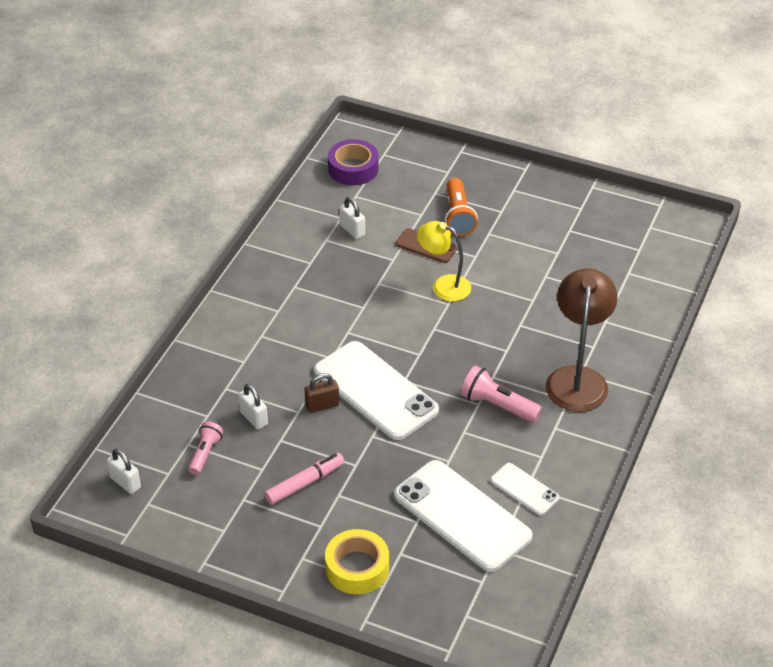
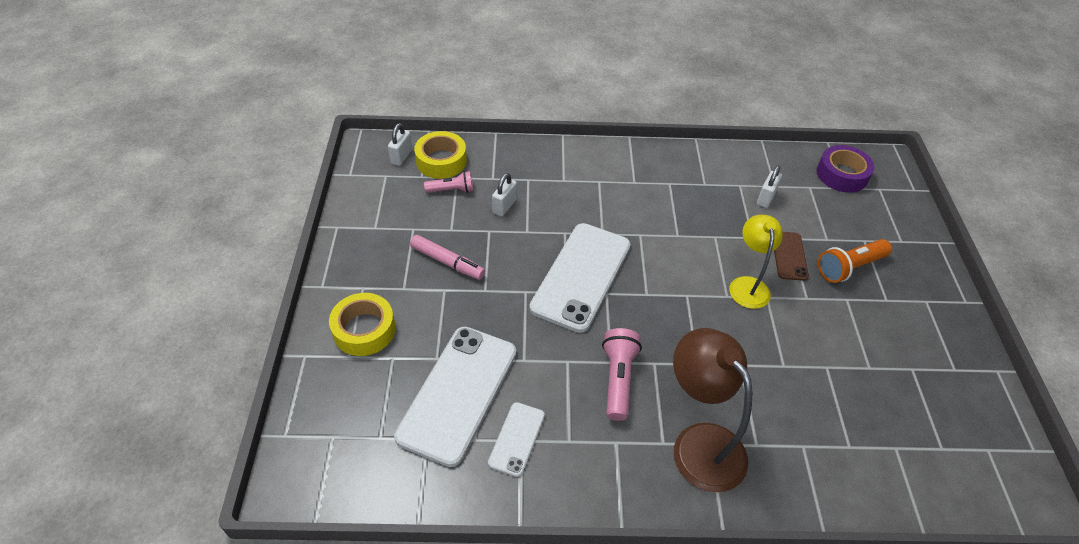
camera: 65 degrees right, 5 degrees up
brown padlock [305,373,339,413] -> none
brown lamp [546,269,618,412] -> brown lamp turned 105 degrees counterclockwise [673,328,752,492]
none -> yellow tape [414,131,467,179]

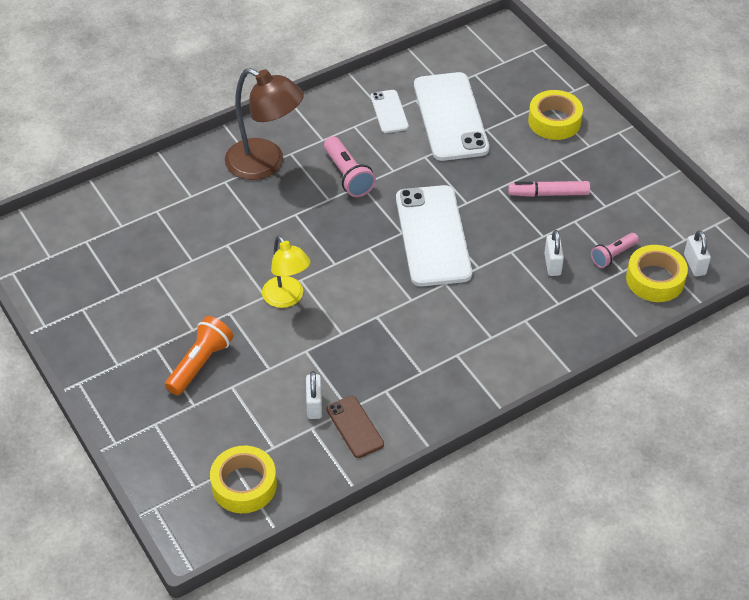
camera: 150 degrees right, 0 degrees up
brown phone [774,232,809,281] -> brown phone moved to [327,396,384,458]
purple tape [817,145,875,193] -> yellow tape [210,446,277,513]

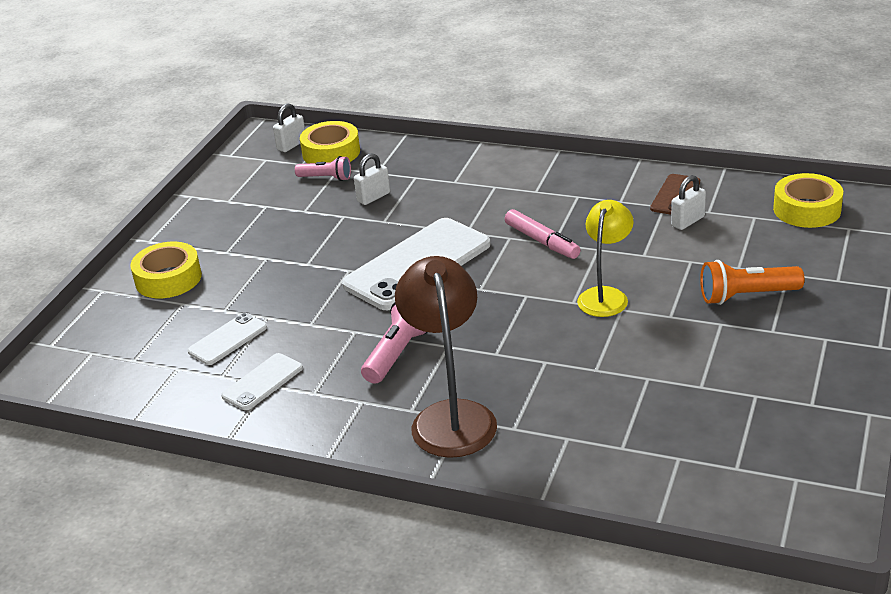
camera: 125 degrees left, 15 degrees down
white phone [414,72,489,161] -> white phone [187,313,267,365], size x0.49
pink marker [508,181,590,197] -> pink marker moved to [505,209,580,259]

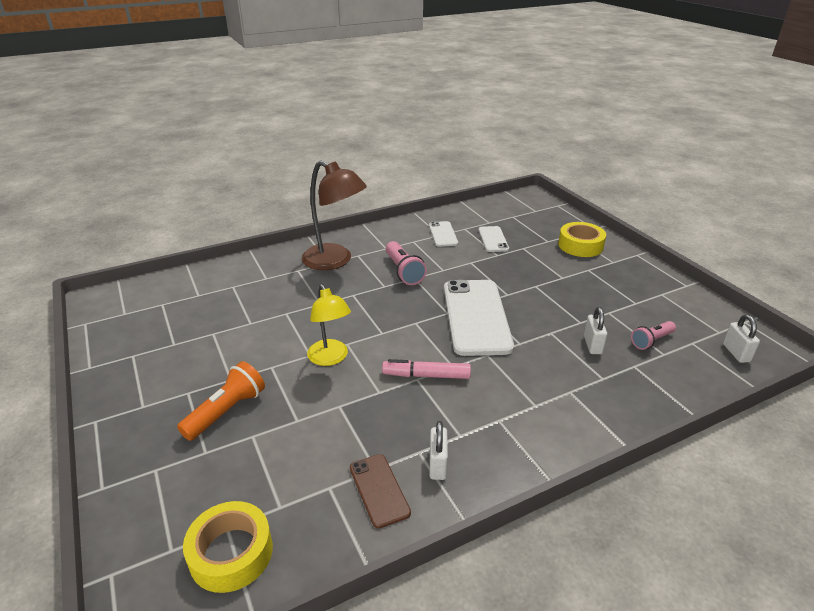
camera: 130 degrees right, 0 degrees up
yellow tape [300,121,360,163] -> none
white padlock [671,175,706,230] -> white padlock moved to [430,421,448,480]

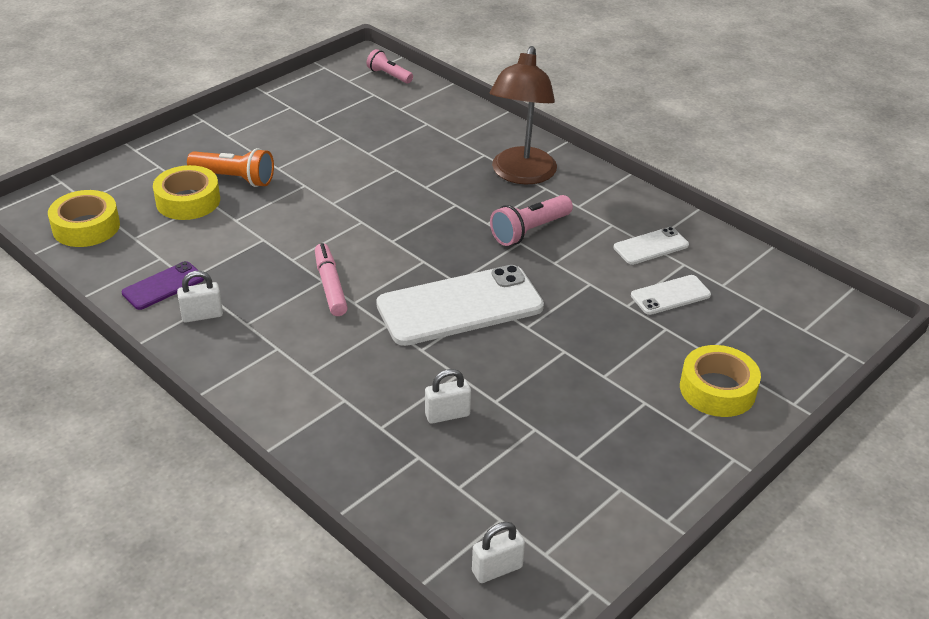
camera: 70 degrees right, 5 degrees up
yellow lamp [307,284,351,366] -> none
brown phone [350,454,411,529] -> purple phone [122,261,204,310]
pink flashlight [631,321,676,350] -> pink flashlight moved to [367,49,413,83]
none -> yellow tape [153,165,220,220]

